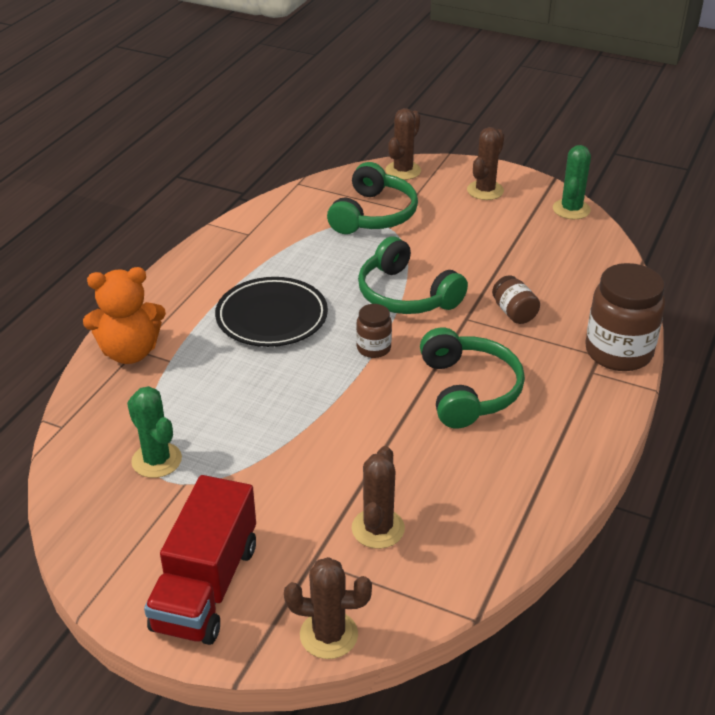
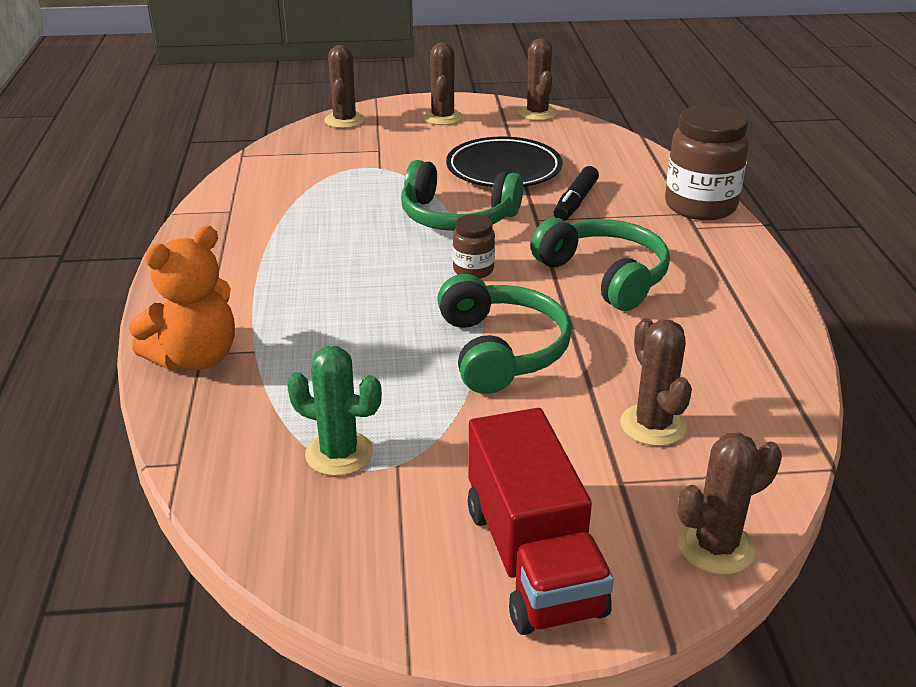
camera: 30 degrees left, 5 degrees down
black plate [215,277,328,347] -> black plate moved to [446,137,563,187]
green headphones [327,162,418,234] -> green headphones moved to [437,274,572,394]
brown jar [492,275,540,324] -> black marker [553,166,599,221]
green cactus [553,145,591,219] -> brown cactus [518,38,558,121]

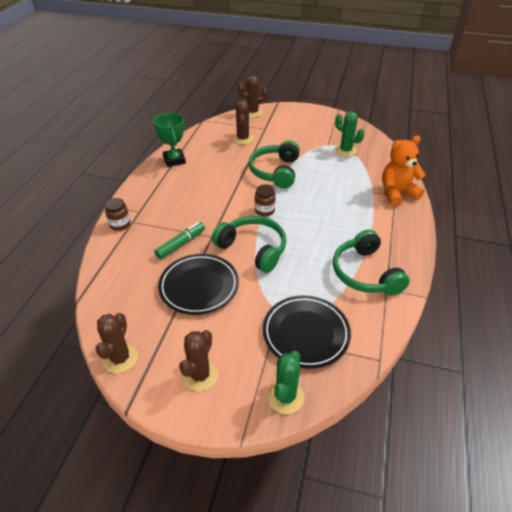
camera: 160 degrees left, 10 degrees up
brown cactus [325,45,365,128] -> green cactus [267,351,304,414]
red truck [468,408,614,635] -> none
green headphones [531,218,670,311] -> green headphones moved to [333,229,410,295]
black marker [553,166,599,221] -> green marker [154,222,205,259]
brown jar [665,105,749,220] -> brown jar [105,198,130,231], size x0.51
none -> green trophy [154,113,186,167]
none -> black plate [263,295,351,368]

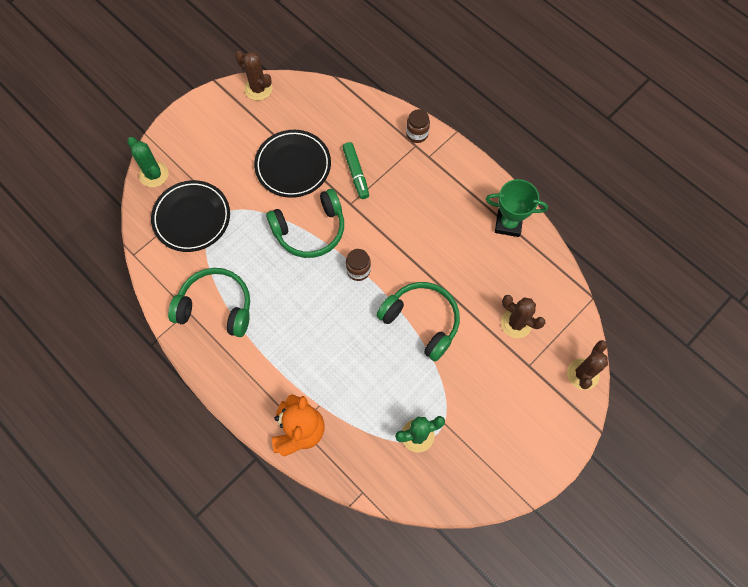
camera: 120 degrees right, 25 degrees up
brown cactus [179,330,218,391] -> none

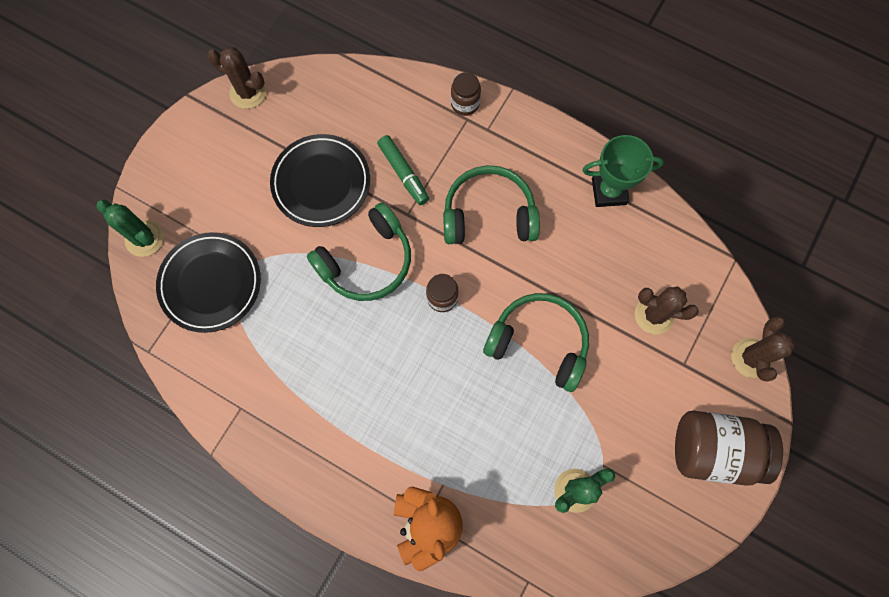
camera: 15 degrees left, 5 degrees up
green headphones [168,268,250,337] -> green headphones moved to [443,165,540,244]
none -> brown jar [675,411,783,486]

